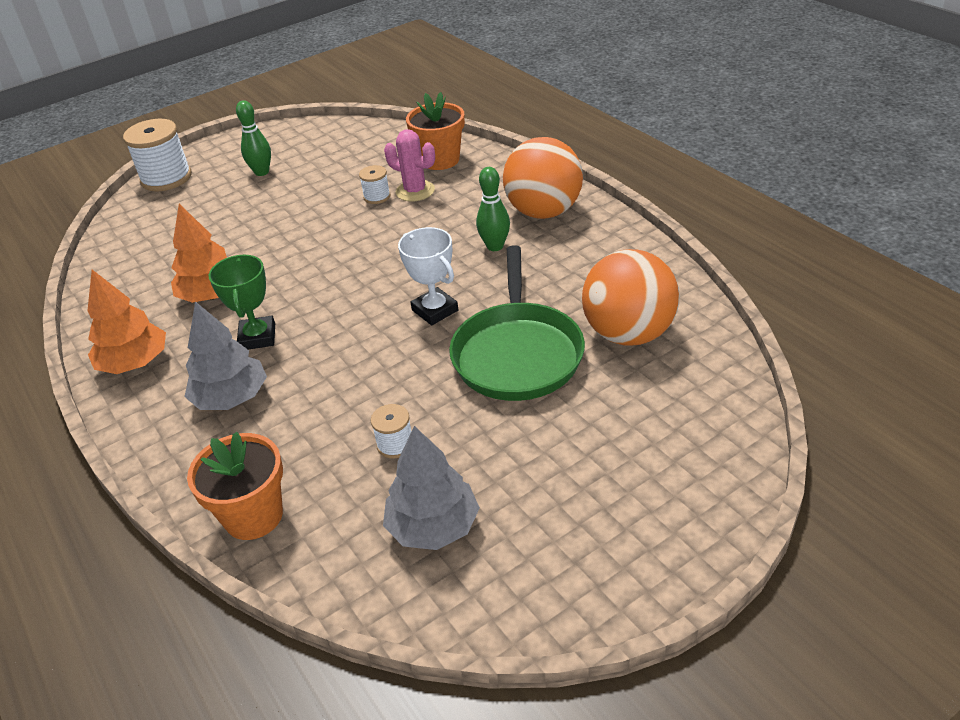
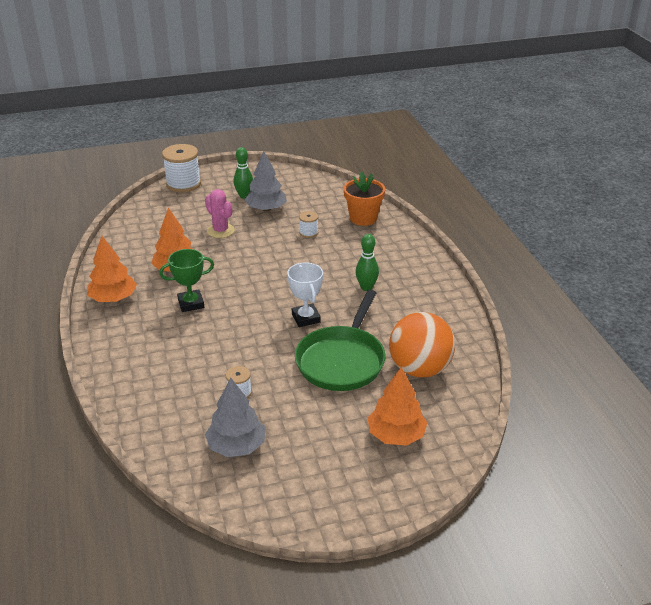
camera: 15 degrees right, 5 degrees down
grey tree [184,302,267,410] -> grey tree moved to [245,151,287,212]
orange flower pot [187,432,283,540] -> none
green trophy [209,255,275,350] -> green trophy turned 60 degrees clockwise [159,249,214,312]
pink cactus [384,129,435,202] -> pink cactus moved to [205,189,235,238]
orange ball [503,137,583,219] -> none
none -> orange tree [368,367,428,446]

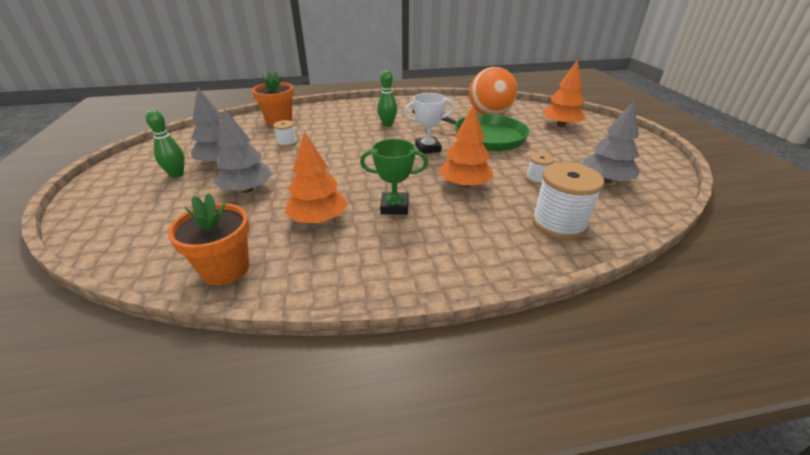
camera: 85 degrees left, 0 degrees up
orange tree [87,236,137,302] -> orange tree moved to [439,104,494,188]
green trophy [159,249,214,312] -> green trophy turned 75 degrees counterclockwise [360,139,428,215]
white spool [162,144,201,193] -> white spool moved to [532,162,604,240]
pink cactus [205,189,235,238] -> grey tree [214,109,273,193]
none -> orange flower pot [168,193,249,286]

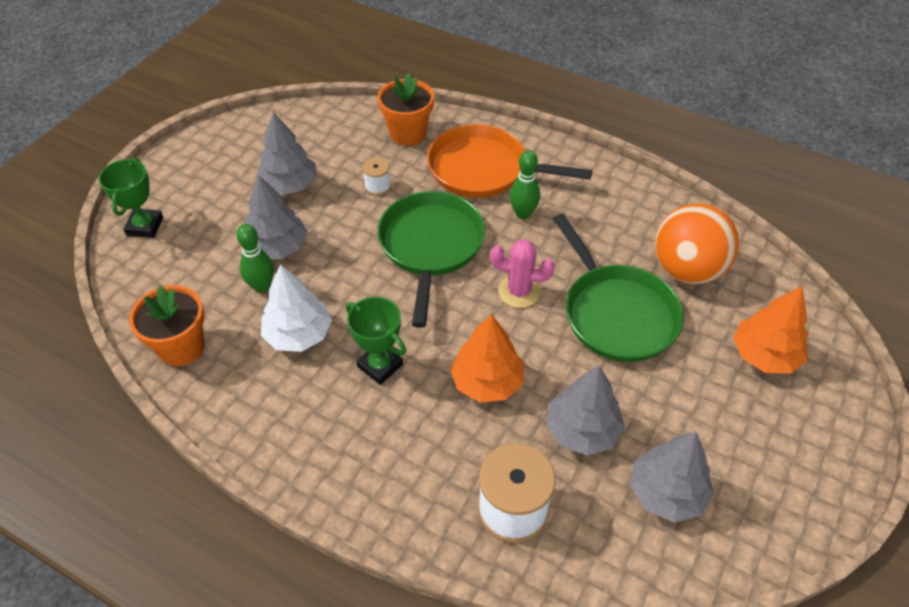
camera: 40 degrees right, 15 degrees up
green bowling pin [146,110,185,178] -> green bowling pin moved to [236,224,274,293]
orange tree [285,132,348,223] -> white tree [261,264,332,352]
white trophy [404,93,454,154] -> pink cactus [490,239,555,308]
white spool [526,153,554,185] -> grey tree [546,366,625,456]
none -> green trophy [99,158,163,238]
none -> green pan [377,191,485,328]
none -> orange pan [427,124,592,198]

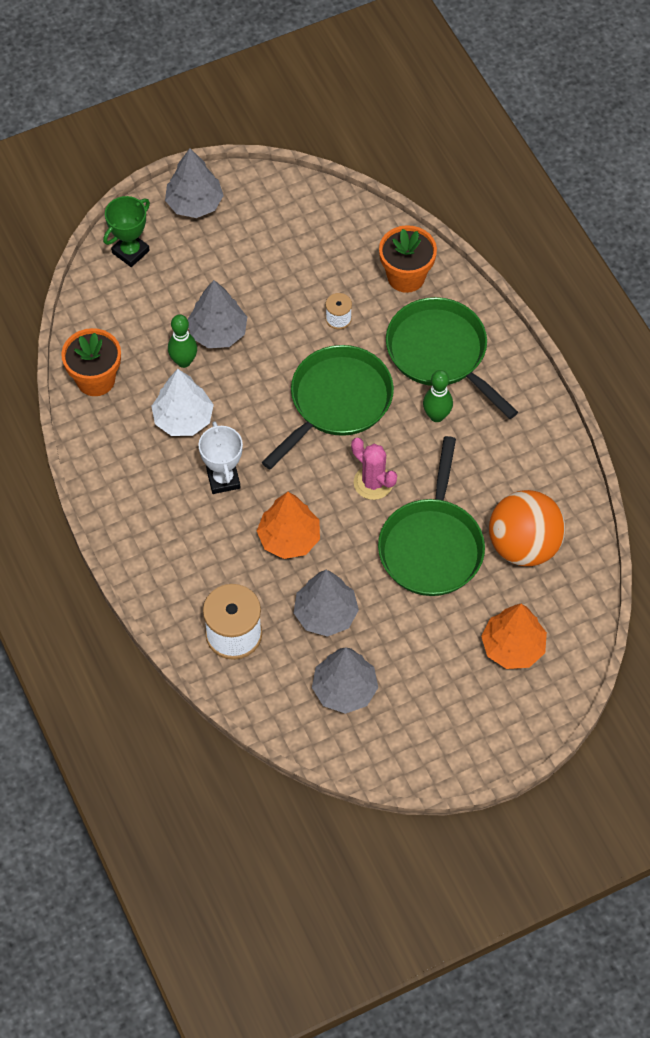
camera: 35 degrees right, 10 degrees up
grey tree [255,112,317,195] -> grey tree moved to [165,148,224,218]
green trophy [346,297,406,385] -> white trophy [199,421,243,494]
orange pan [427,124,592,198] -> green pan [386,297,518,419]

